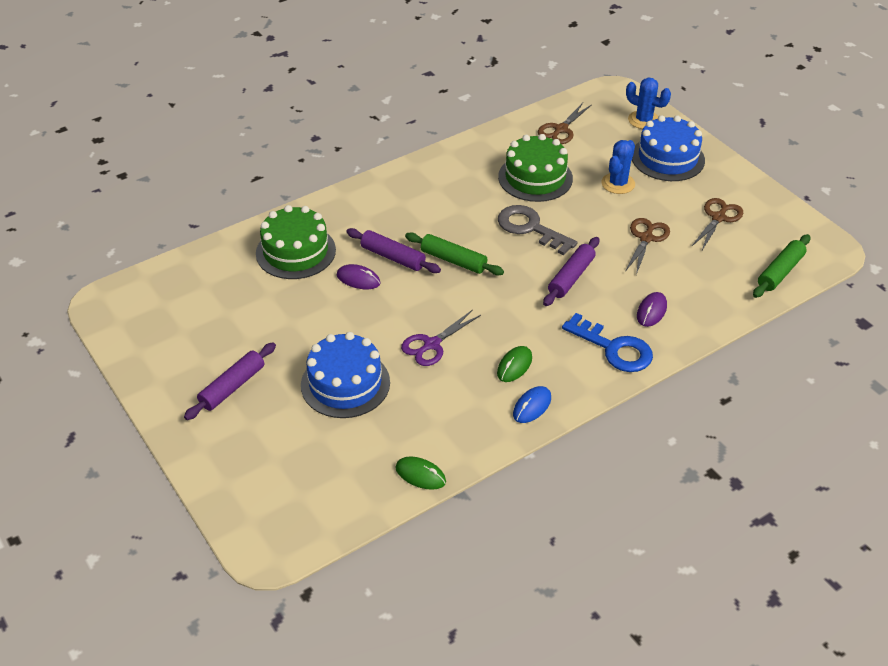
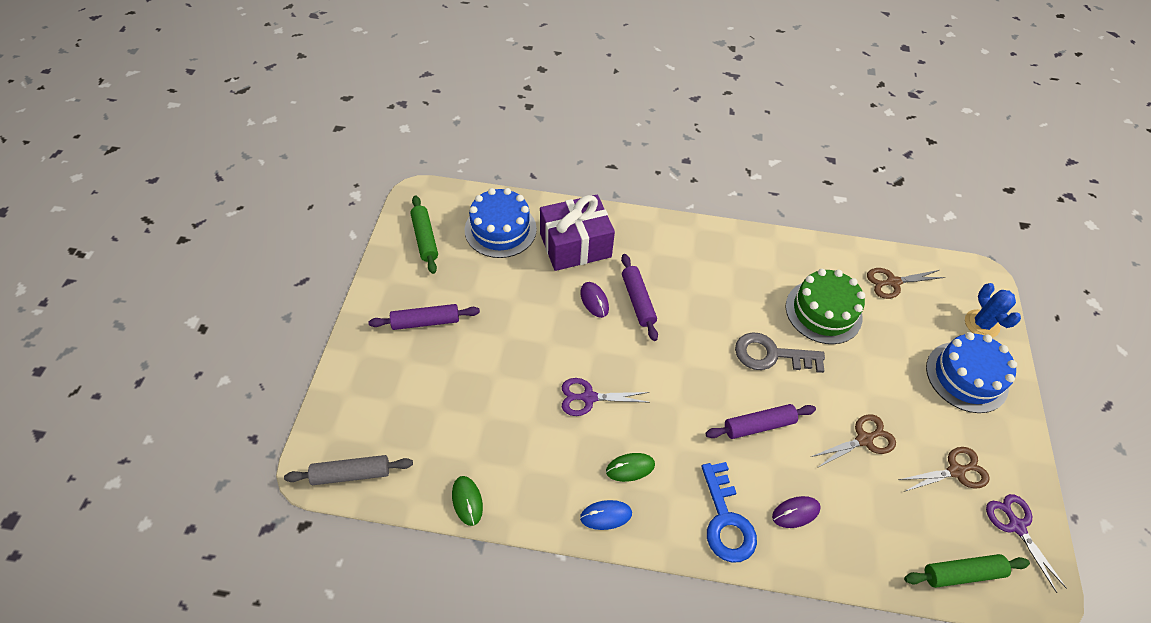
camera: 40 degrees right, 10 degrees up
green cake [256,205,336,279] -> purple gift [540,195,615,271]
blue cake [301,332,390,418] -> blue cake moved to [465,188,537,258]
green rolling pin [405,232,504,275] -> green rolling pin moved to [410,195,438,274]
grey key [498,205,577,255] -> grey key turned 75 degrees counterclockwise [735,332,825,373]
blue cactus [601,140,635,194] -> none
none -> grey rolling pin [284,455,413,485]
none -> purple scissors [986,494,1067,593]

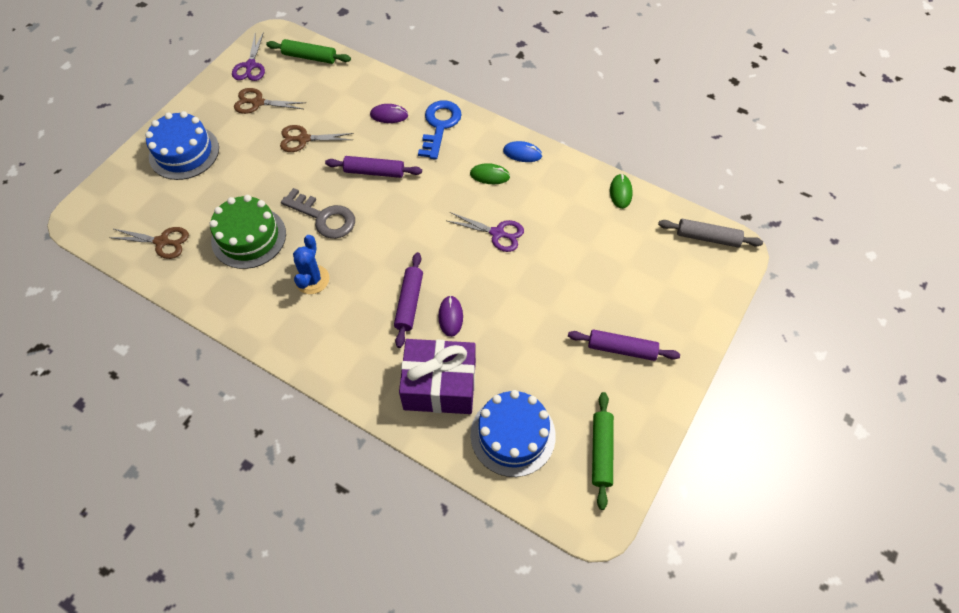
camera: 155 degrees left, 5 degrees up
blue cactus [965,283,1021,338] -> blue cactus moved to [293,235,329,294]

